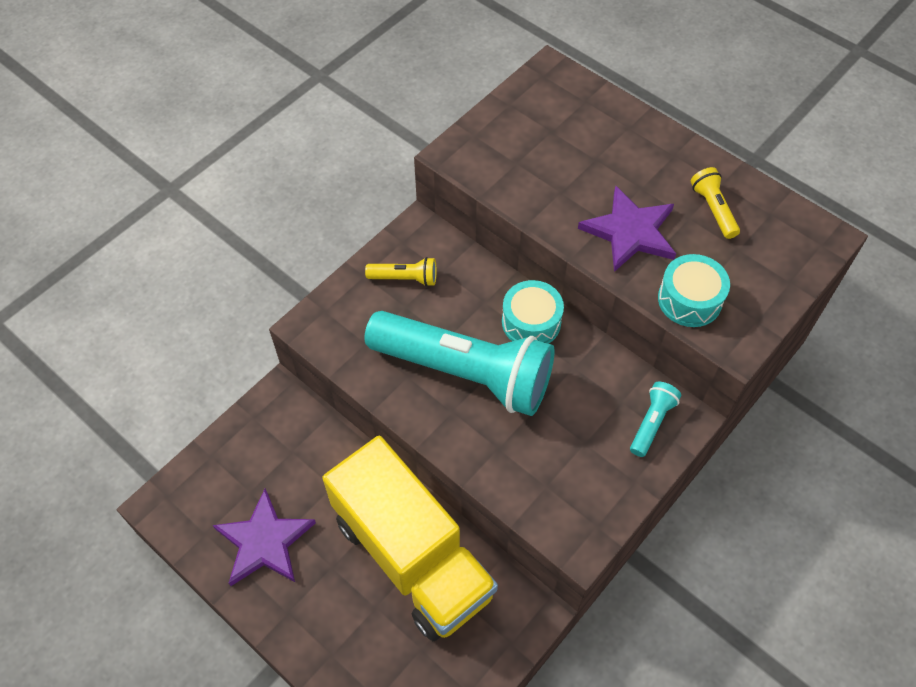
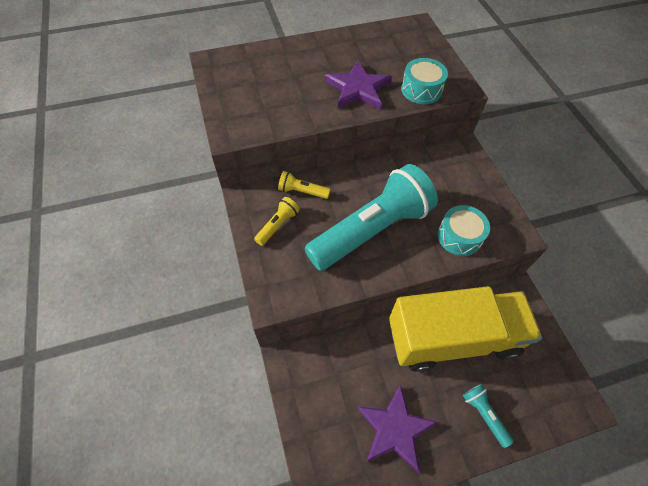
camera: 60 degrees left, 0 degrees up
turquoise drum [502,280,564,344] -> turquoise drum moved to [438,205,490,256]
turquoise flashlight [630,382,681,457] -> turquoise flashlight moved to [462,384,514,448]
yellow flashlight [691,167,740,239] -> yellow flashlight moved to [278,171,331,199]

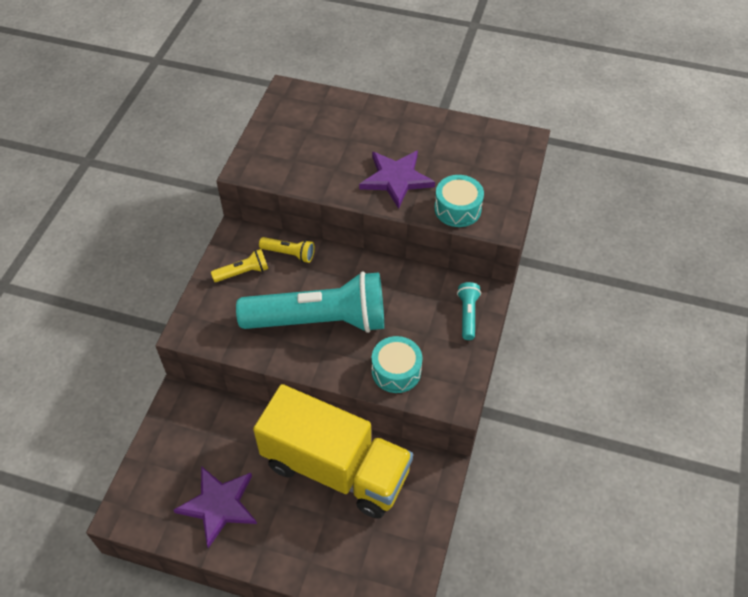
camera: 35 degrees right, 5 degrees down
yellow flashlight [278,171,331,199] -> yellow flashlight turned 150 degrees clockwise [259,237,315,263]
turquoise flashlight [462,384,514,448] -> turquoise flashlight moved to [457,282,481,340]

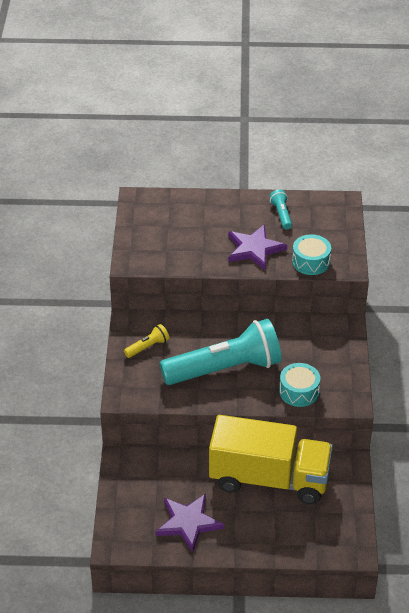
camera: 15 degrees left, 10 degrees down
yellow flashlight [259,237,315,263] -> none
turquoise flashlight [457,282,481,340] -> turquoise flashlight moved to [269,189,292,230]

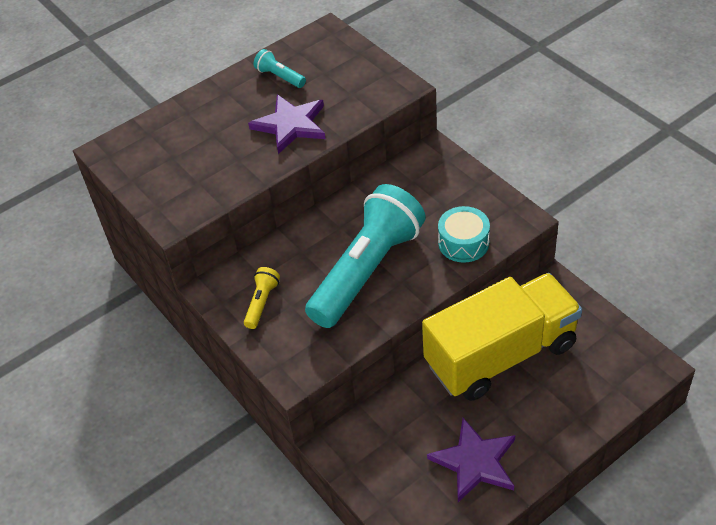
camera: 35 degrees left, 5 degrees up
turquoise drum [292,234,331,275] -> none

